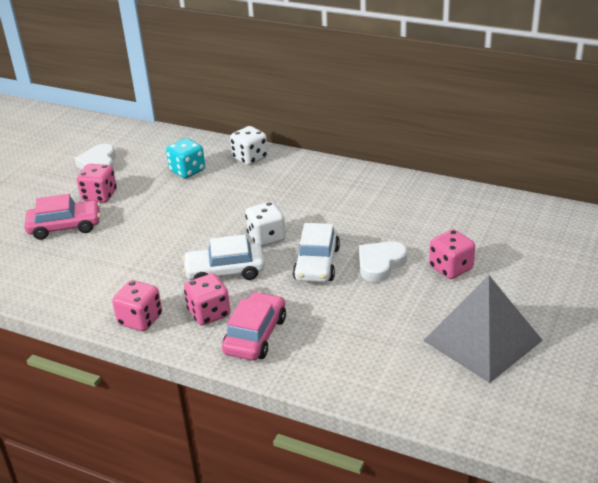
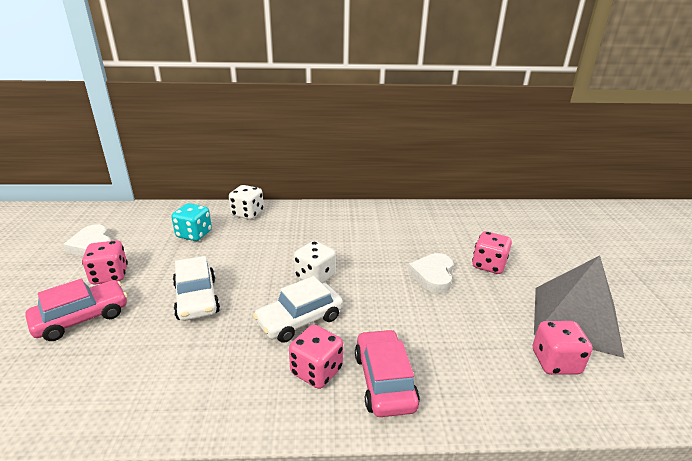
camera: 30 degrees left, 5 degrees down
pink dice [112,280,162,331] -> pink dice moved to [533,321,593,375]
white car [293,223,340,282] -> white car moved to [173,256,220,321]

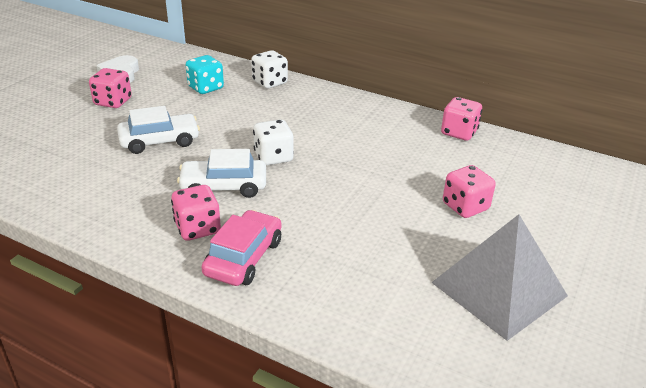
camera: 30 degrees right, 5 degrees up
pink car [25,279,127,341] -> none
white car [173,256,220,321] -> white car turned 120 degrees counterclockwise [117,106,200,154]
white heart [408,253,453,293] -> none
pink dice [533,321,593,375] -> pink dice moved to [441,97,482,141]

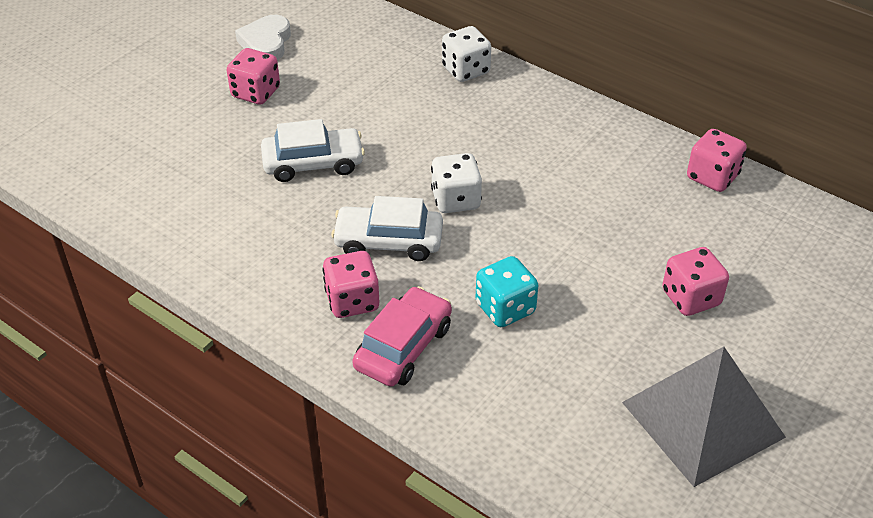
camera: 10 degrees right, 10 degrees up
turquoise dice [186,55,224,94] -> turquoise dice moved to [475,256,539,327]

